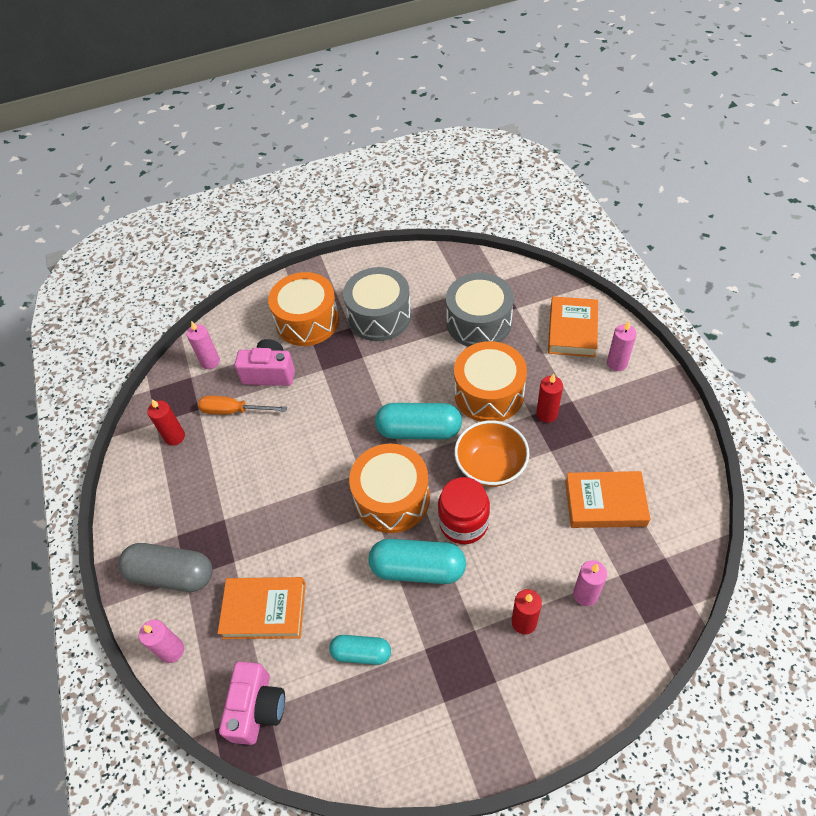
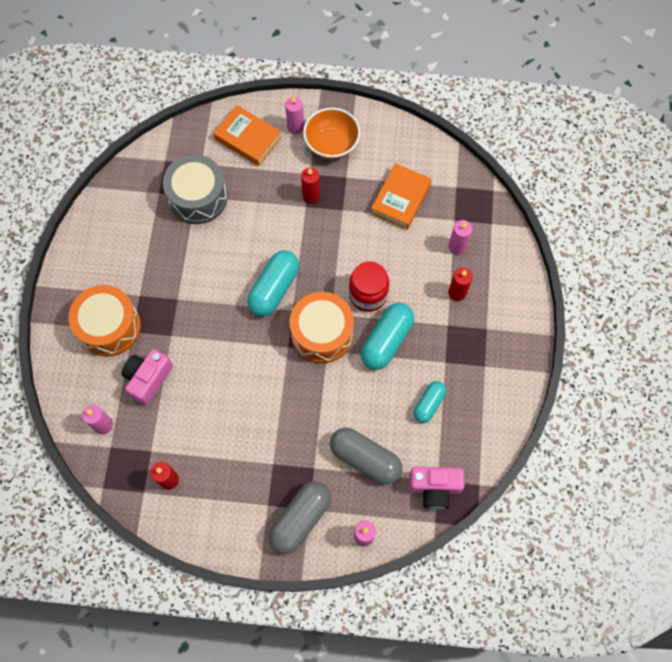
camera: 70 degrees left, 15 degrees up
orange screwdriver [198,395,287,415] -> none
orange book [218,577,306,639] -> grey capsule [330,427,402,485]
pink camera [219,661,285,745] -> pink camera turned 150 degrees clockwise [409,467,464,510]
grey drum [343,267,411,341] -> none
orange drum [454,341,527,422] -> none
orange bowl [454,420,529,487] -> orange bowl moved to [303,108,360,159]

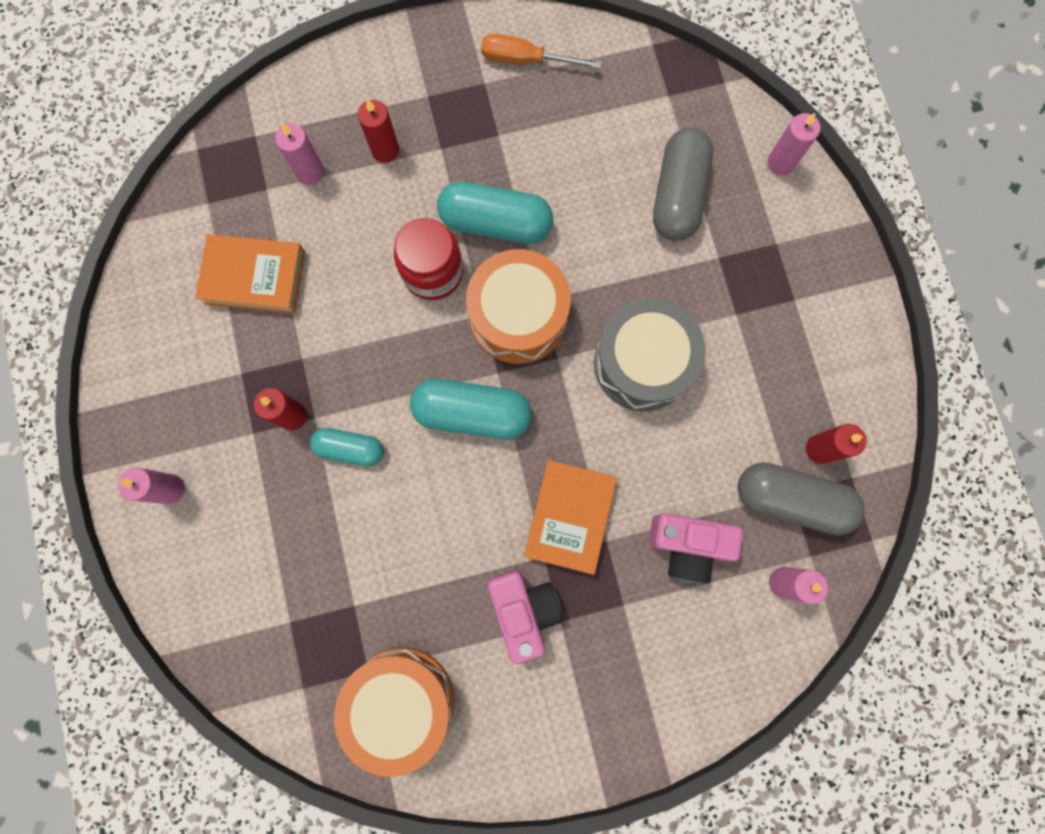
camera: 110 degrees left, 10 degrees up
orange drum [68,285,141,357] -> orange drum moved to [334,647,454,777]
grey drum [163,155,228,224] -> grey drum moved to [594,298,706,412]
orange book [213,105,282,166] -> orange book moved to [524,460,617,575]
grey capsule [269,481,331,554] -> grey capsule moved to [738,462,864,535]
orange bowl [303,108,360,159] -> none
pink camera [409,467,464,510] -> pink camera moved to [488,570,563,664]
turquoise capsule [414,381,446,423] -> turquoise capsule moved to [310,428,384,466]
none -> orange screwdriver [481,34,602,69]

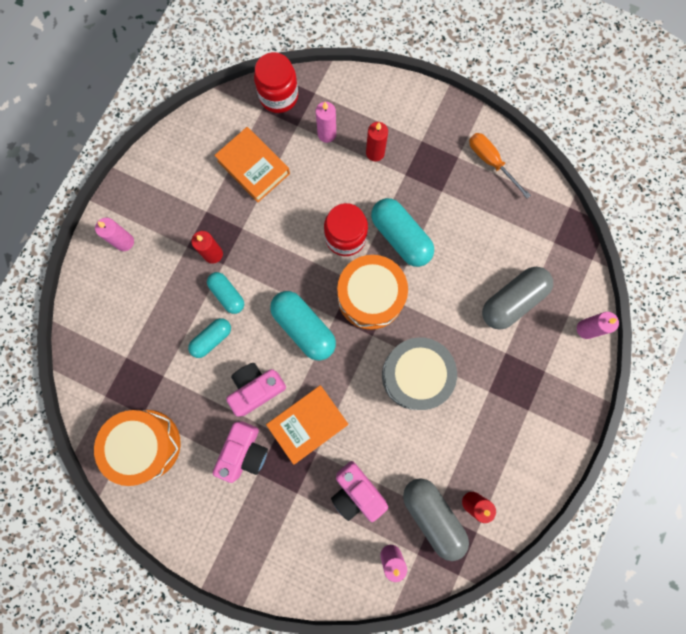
camera: 40 degrees right, 0 degrees up
none -> turquoise capsule [188,318,231,358]
none -> pink camera [226,363,286,417]
none -> red jar [254,52,298,113]

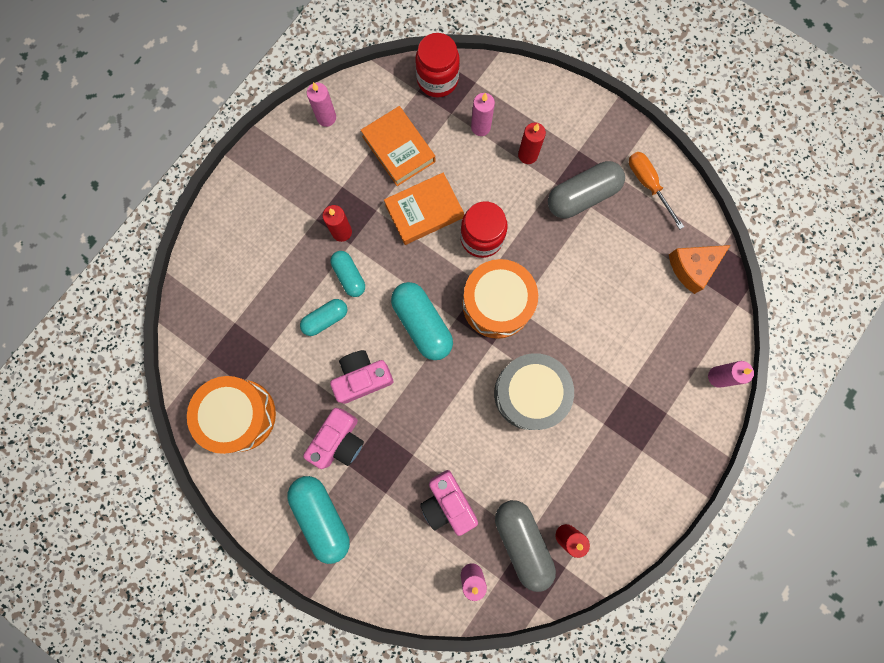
camera: 10 degrees right, 0 degrees up
pink candle [95,218,134,251] -> pink candle moved to [307,82,336,127]
orange book [266,385,348,465] -> orange book moved to [384,173,464,245]
turquoise capsule [371,198,434,267] -> turquoise capsule moved to [287,476,350,564]
grey capsule [482,267,553,329] -> grey capsule moved to [548,161,625,218]
none -> orange cheese [669,245,730,294]

